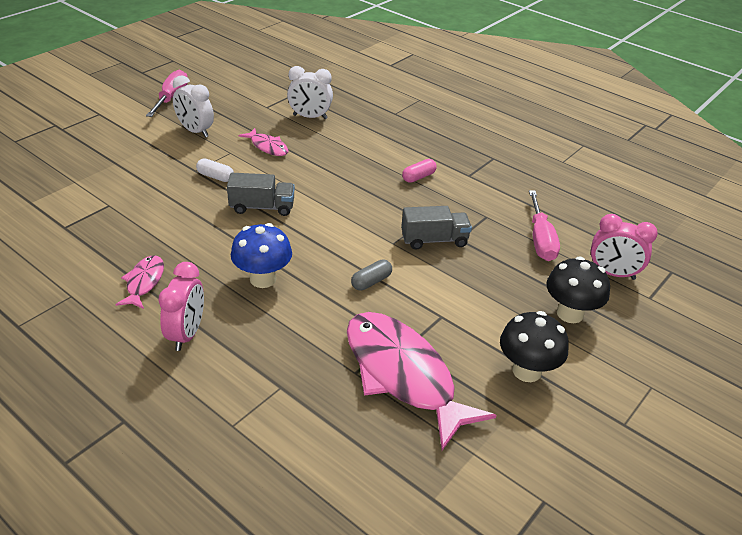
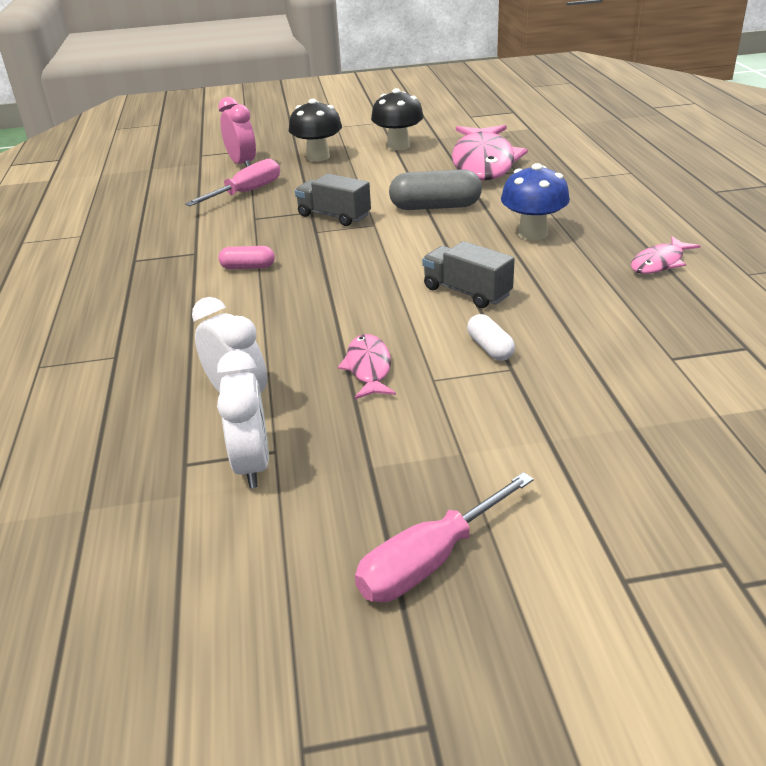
camera: 135 degrees left, 5 degrees down
pink clock [158,262,204,351] -> none
white clock [173,75,214,138] -> white clock moved to [217,350,269,488]
grey capsule [351,259,392,291] -> grey capsule [389,169,482,210], size x1.84

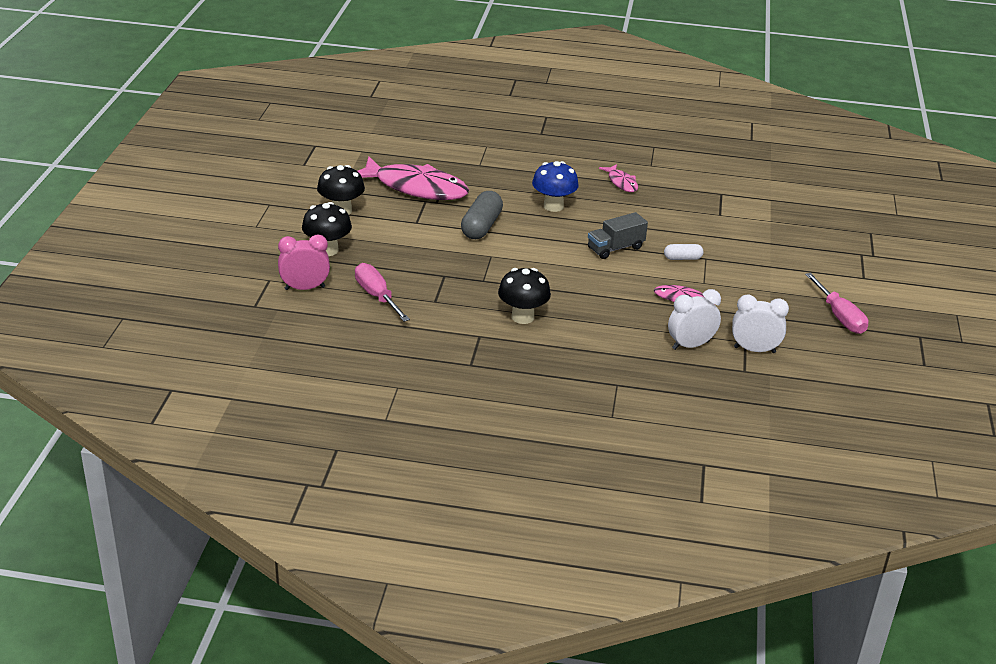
camera: 75 degrees left, 0 degrees up
pink capsule [218,246,275,269] -> black mushroom [498,268,551,324]
grey truck [295,174,371,226] -> none

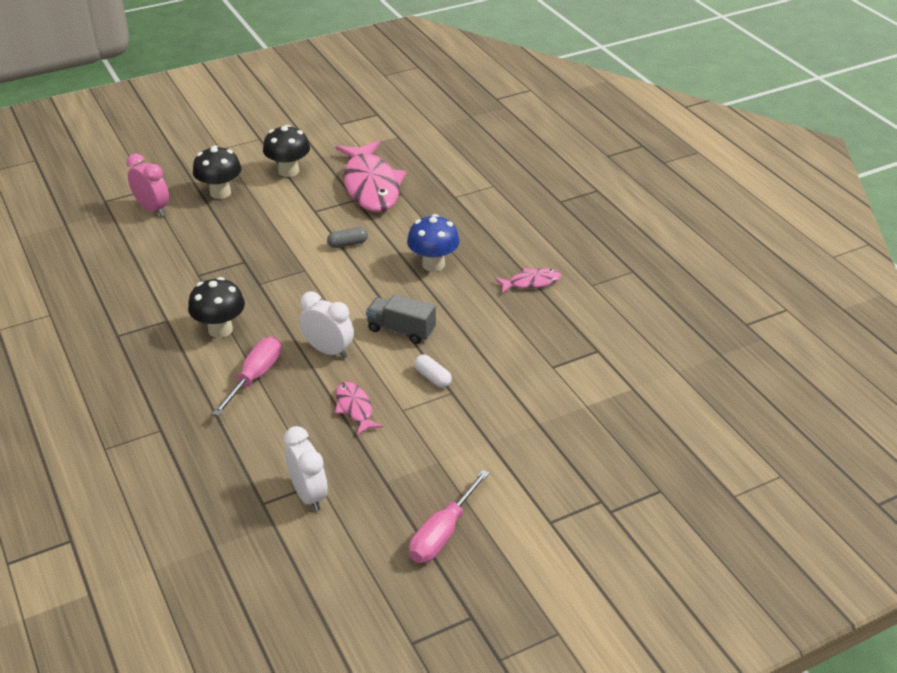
camera: 55 degrees right, 5 degrees up
pink screwdriver [355,263,410,322] -> pink screwdriver moved to [212,337,281,416]
grey capsule [461,191,503,239] -> grey capsule [327,227,368,248], size x0.54
pink fish [599,164,638,192] -> pink fish turned 135 degrees counterclockwise [495,268,561,293]
white clock [668,289,721,350] -> white clock moved to [299,292,354,358]

